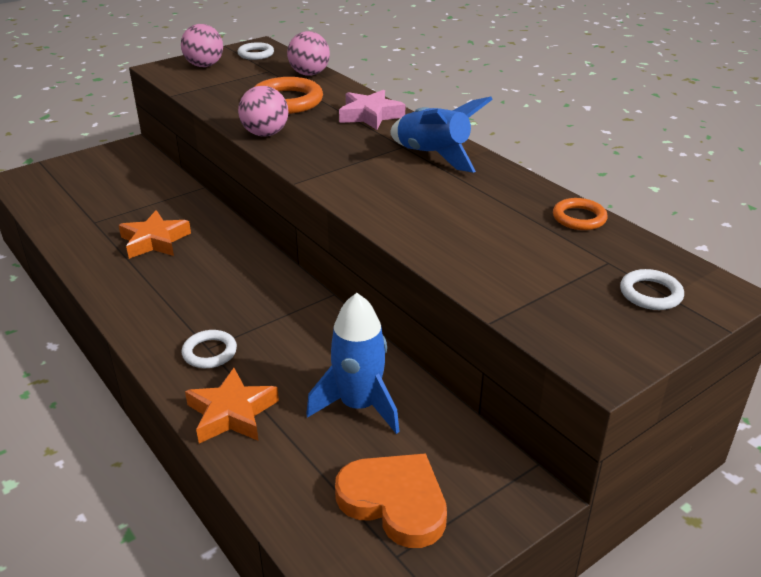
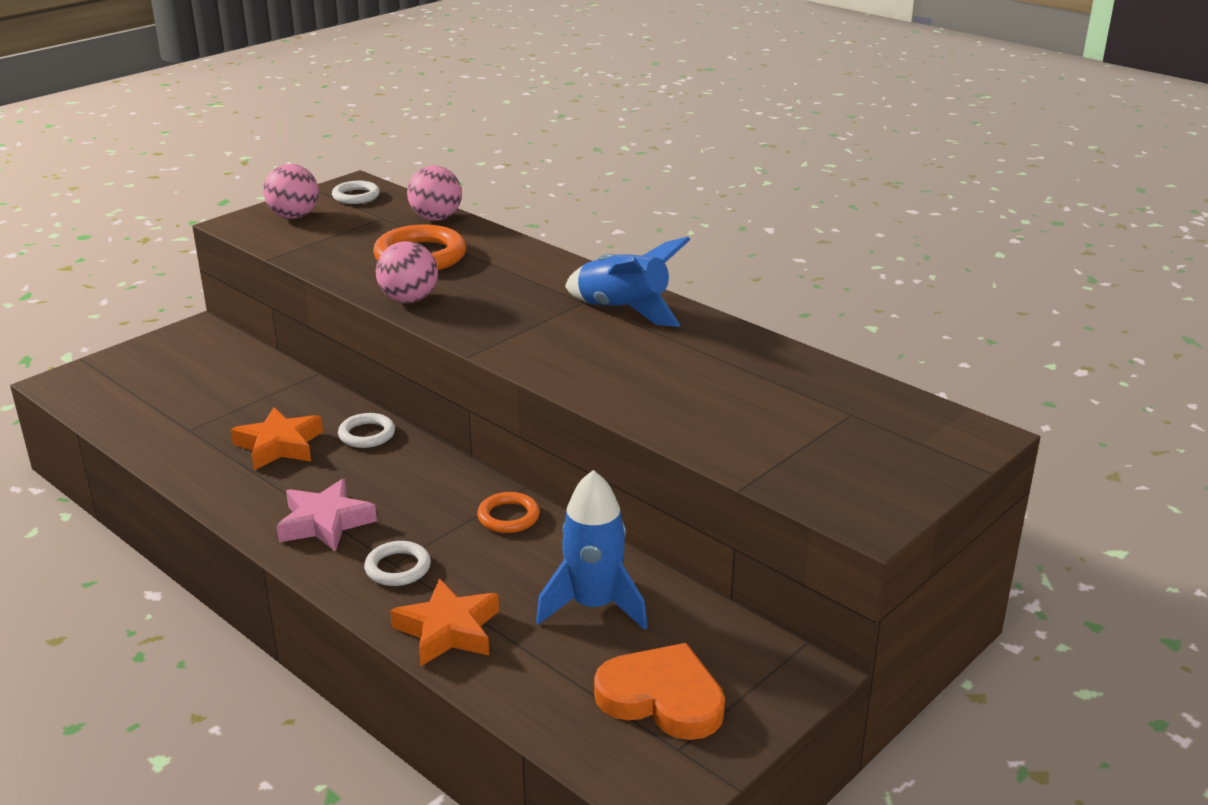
camera: 10 degrees left, 5 degrees down
pink star [339,90,405,130] -> pink star moved to [276,479,377,552]
orange ring [553,198,608,230] -> orange ring moved to [477,492,540,533]
white ring [620,269,684,310] -> white ring moved to [338,413,395,448]

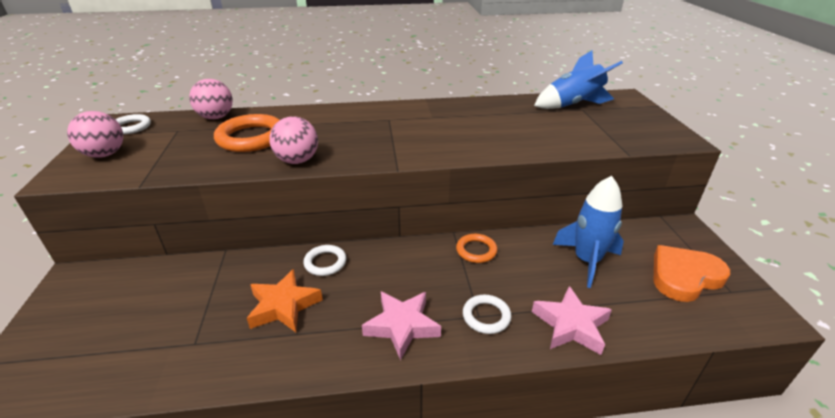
camera: 50 degrees left, 5 degrees up
orange star [390,578,499,666] -> pink star [532,286,612,355]
blue rocket [565,237,690,327] -> blue rocket moved to [534,50,623,109]

